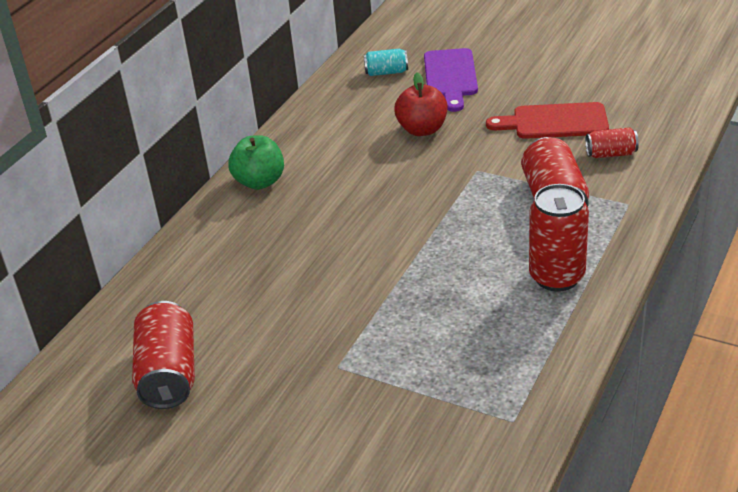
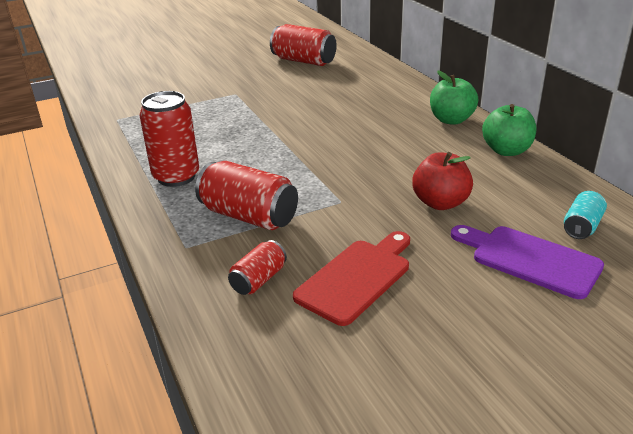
camera: 125 degrees right, 5 degrees down
none -> green apple [482,104,536,156]

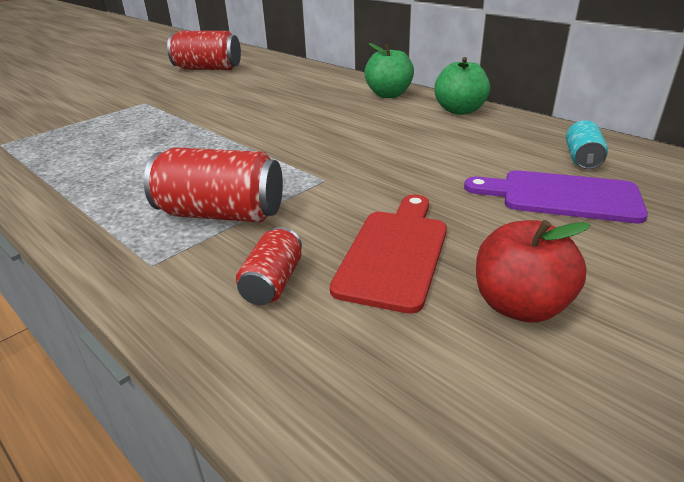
camera: 20 degrees left, 0 degrees up
red can [140,91,199,187] -> none
red apple [412,152,473,210] -> red apple moved to [476,220,590,323]

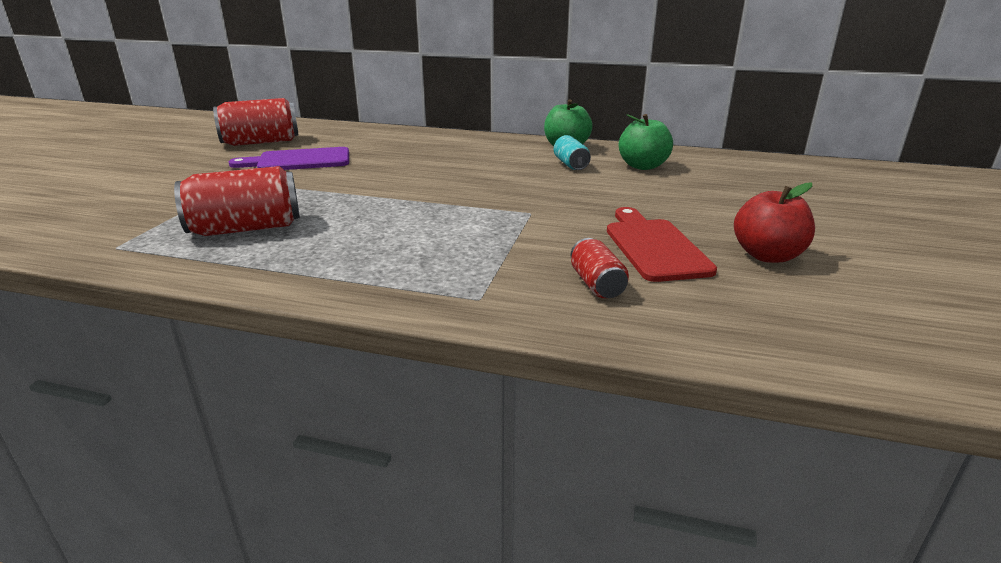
camera: 30 degrees left, 5 degrees down
red can [144,147,283,222] -> red can moved to [174,166,300,236]
green apple [364,43,414,98] -> green apple moved to [619,114,673,170]
purple cutting board [464,170,648,223] -> purple cutting board moved to [229,147,349,170]
turquoise can [566,120,608,169] -> turquoise can moved to [554,135,591,170]

